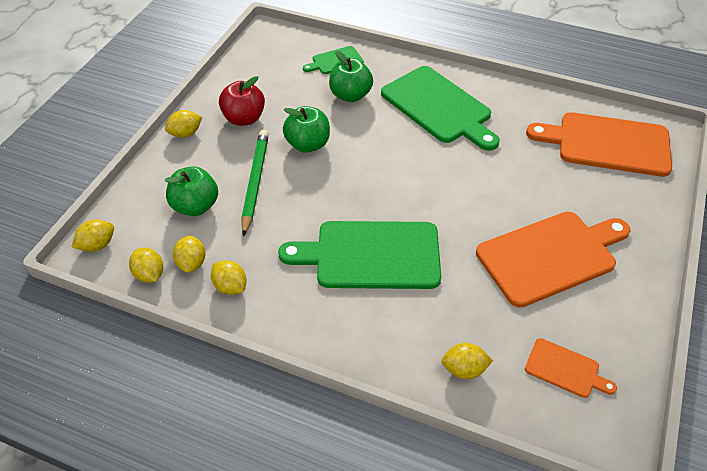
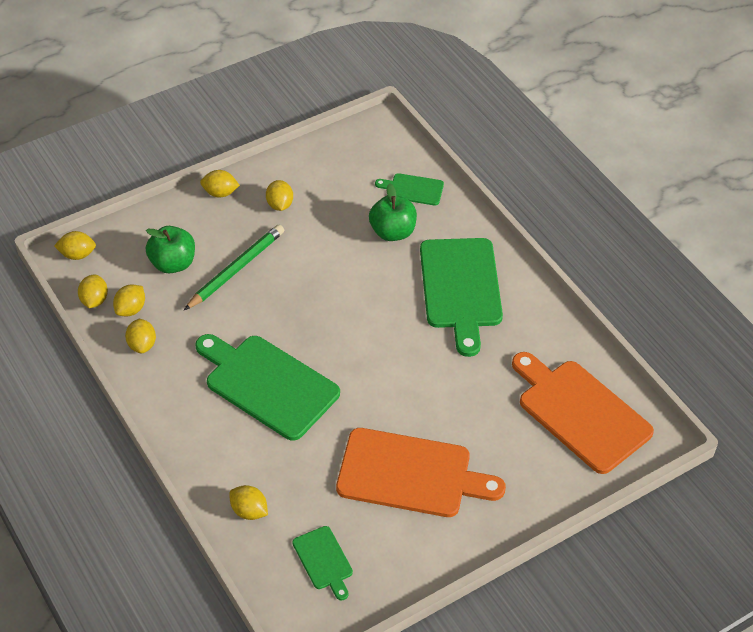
camera: 35 degrees right, 0 degrees up
red apple [219,76,265,126] -> yellow lemon [266,180,293,211]
green apple [283,106,330,153] -> none
orange cutting board [525,338,617,398] -> green cutting board [292,526,353,600]

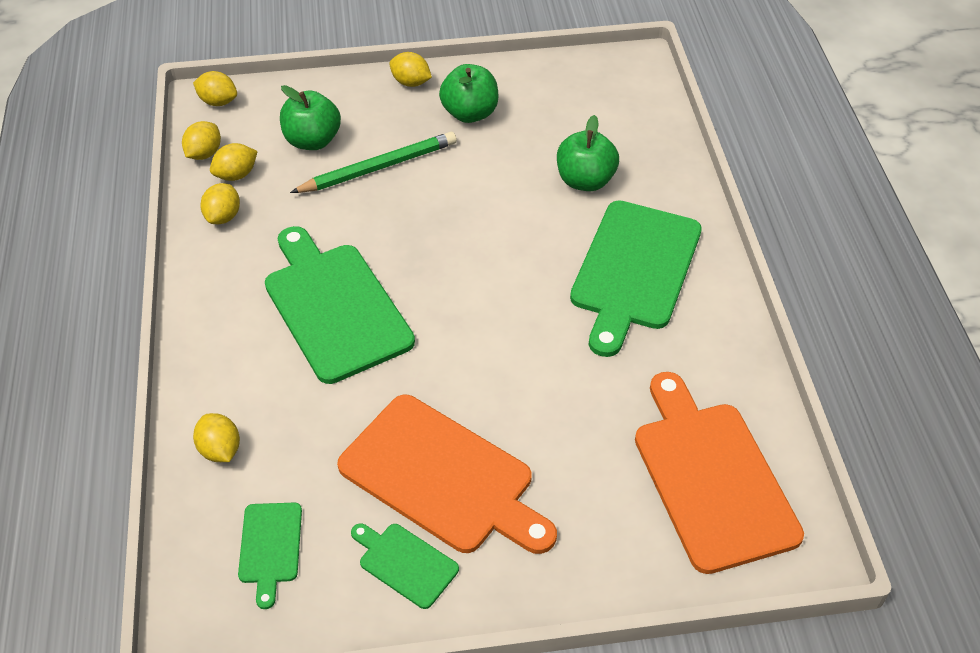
camera: 25 degrees right, 0 degrees up
yellow lemon [266,180,293,211] -> green apple [439,64,498,123]
green cutting board [375,173,444,206] -> green cutting board moved to [351,523,459,609]

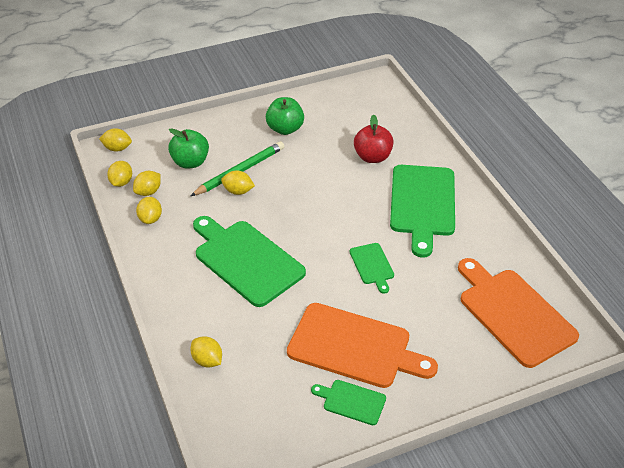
camera: 15 degrees left, 5 degrees down
green cutting board [238,503,302,609] -> green cutting board moved to [350,243,394,294]
yellow lemon [389,52,432,87] -> yellow lemon moved to [221,171,255,195]
green apple [557,115,619,191] -> red apple [354,115,394,163]

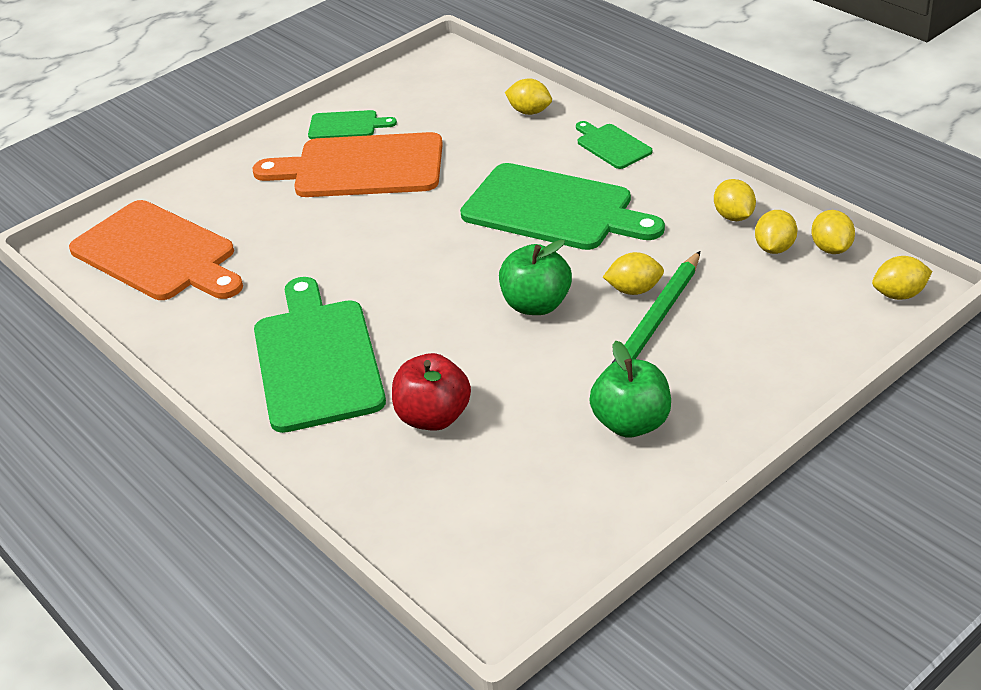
camera: 165 degrees right, 5 degrees down
green apple [168,128,209,169] -> green apple moved to [499,240,572,315]
green cutting board [350,243,394,294] -> green cutting board moved to [576,121,652,169]

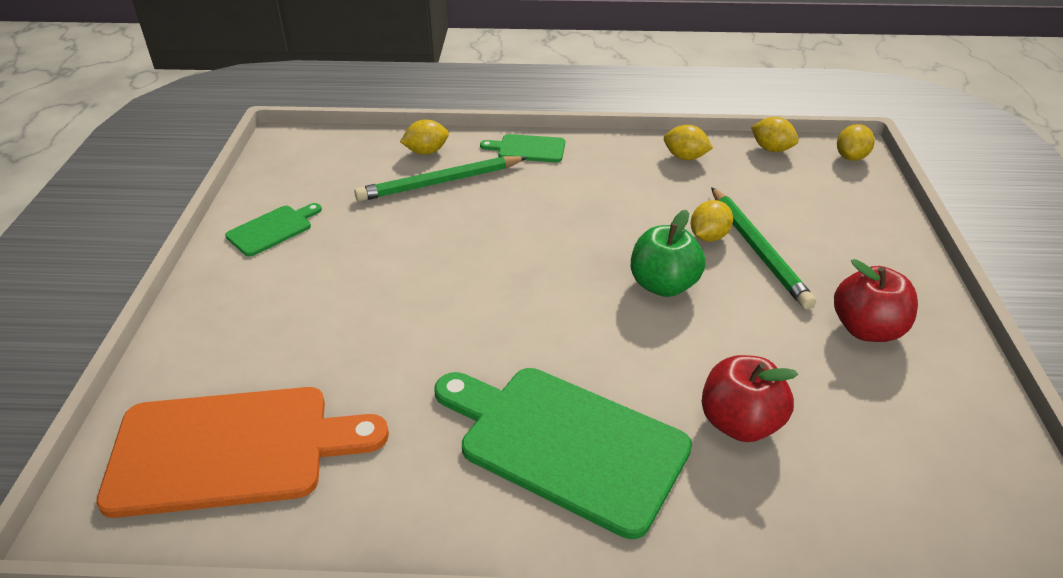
camera: 50 degrees left, 0 degrees up
orange cutting board [253,132,443,197] -> none
green cutting board [460,163,665,250] -> none
green apple [589,341,671,437] -> red apple [834,259,918,342]
yellow lemon [755,210,797,254] -> none
none -> green pencil [354,156,528,201]

